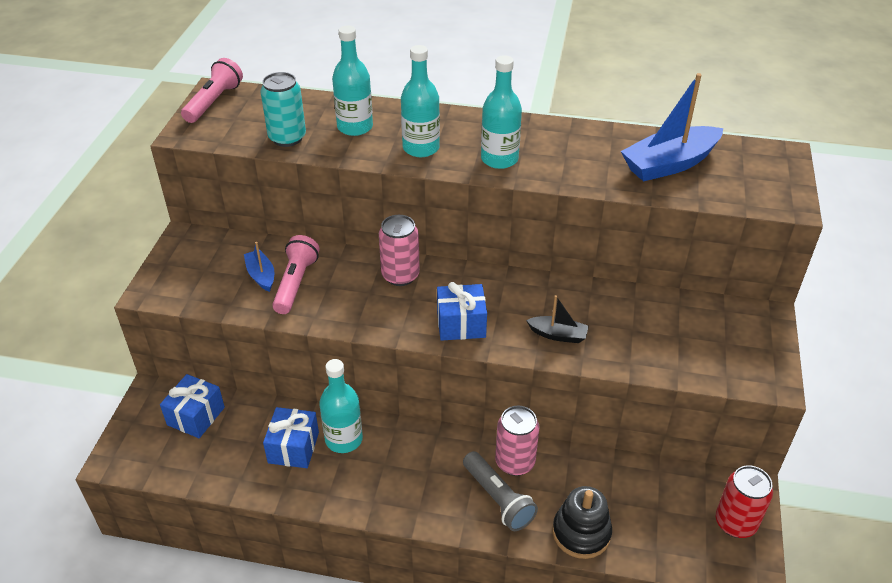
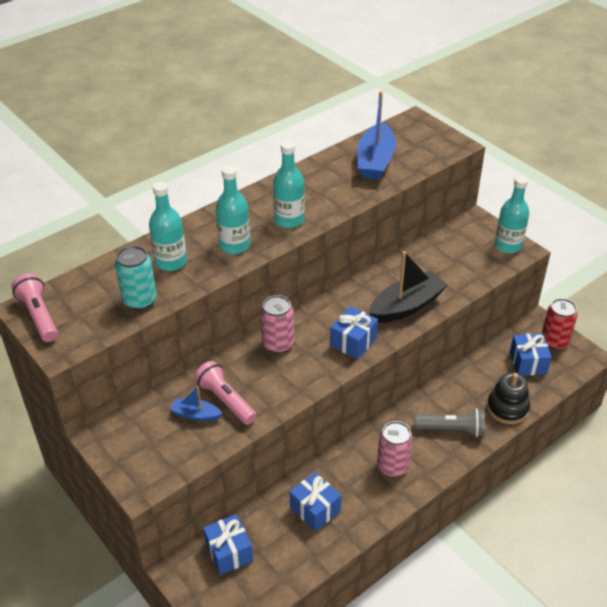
camera: 50 degrees left, 0 degrees up
turquoise bottle [319,359,363,453] -> turquoise bottle moved to [495,176,529,253]
pink can [495,406,540,476] -> pink can moved to [377,421,413,477]
black boat [526,295,589,343] -> black boat [369,251,448,323], size x1.93
none -> blue gift [510,333,552,376]

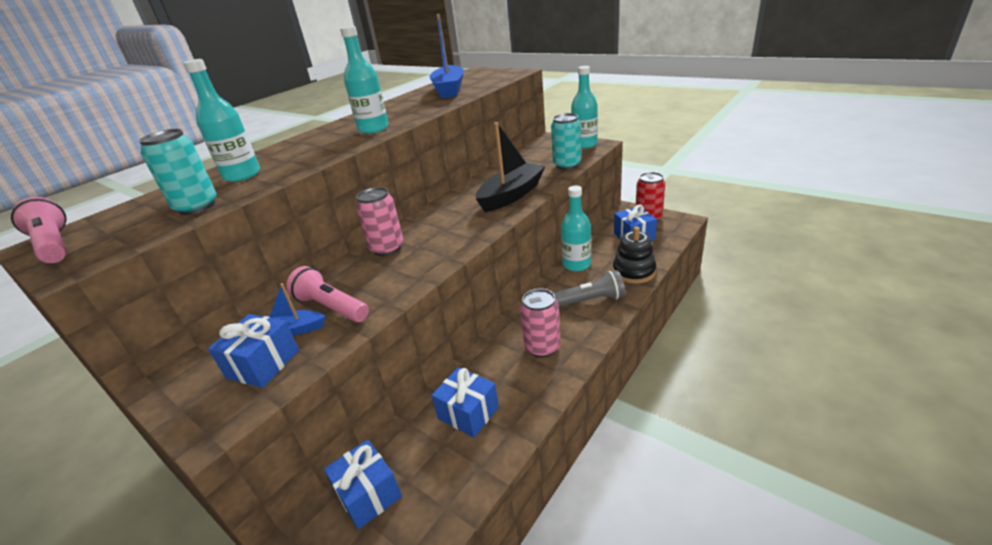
camera: 10 degrees left, 10 degrees down
turquoise bottle [216,166,250,254] -> turquoise bottle moved to [561,186,591,271]
blue gift [330,306,378,359] -> blue gift moved to [208,314,299,388]
none -> turquoise can [551,113,581,170]

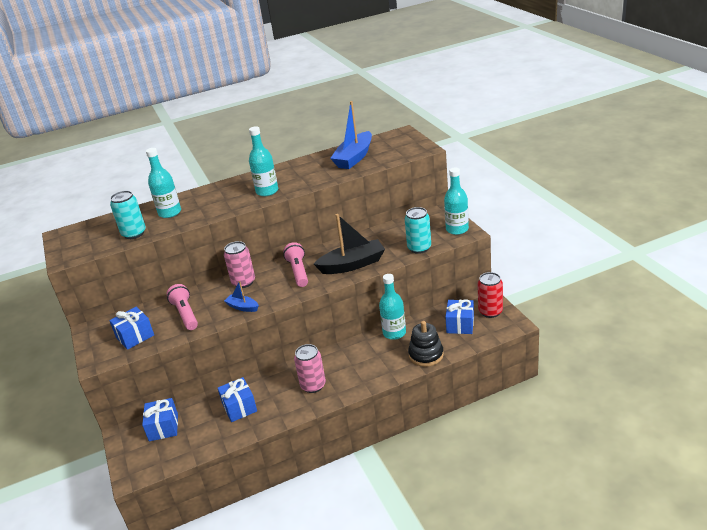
camera: 30 degrees right, 0 degrees up
pink flashlight [11,197,67,263] -> pink flashlight moved to [283,242,308,287]
blue boat [268,283,325,335] -> blue boat moved to [224,281,259,312]
grey flashlight [553,270,625,307] -> none

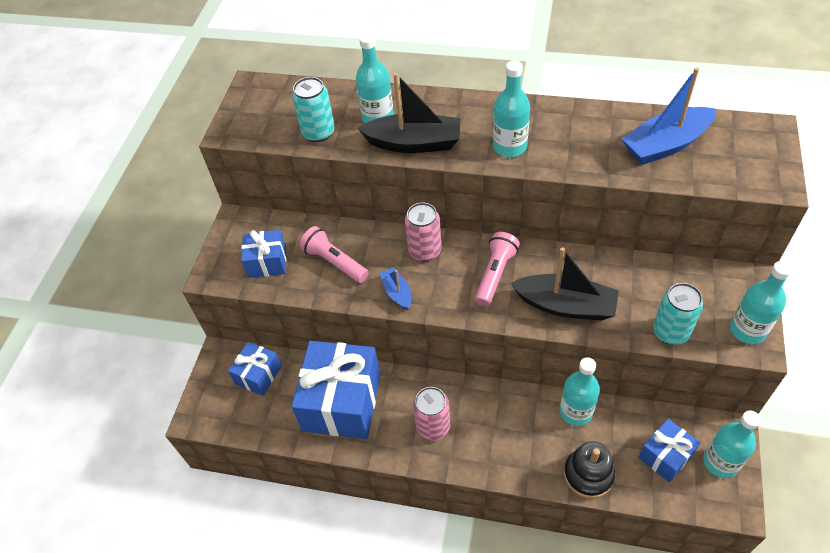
camera: 35 degrees right, 20 degrees up
pink flashlight [167,284,198,330] -> pink flashlight turned 60 degrees counterclockwise [300,226,369,283]
blue gift [218,377,257,422] -> blue gift [291,341,381,439], size x1.92
red can [477,272,503,318] -> turquoise bottle [704,411,761,478]
none -> black boat [357,73,460,153]

